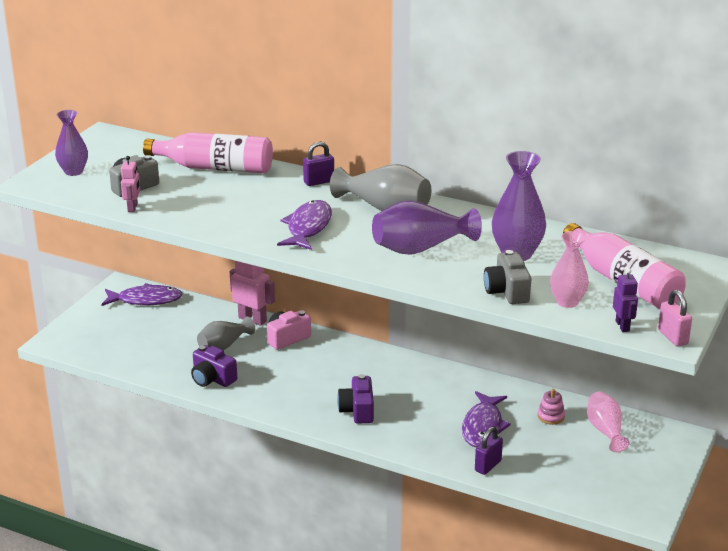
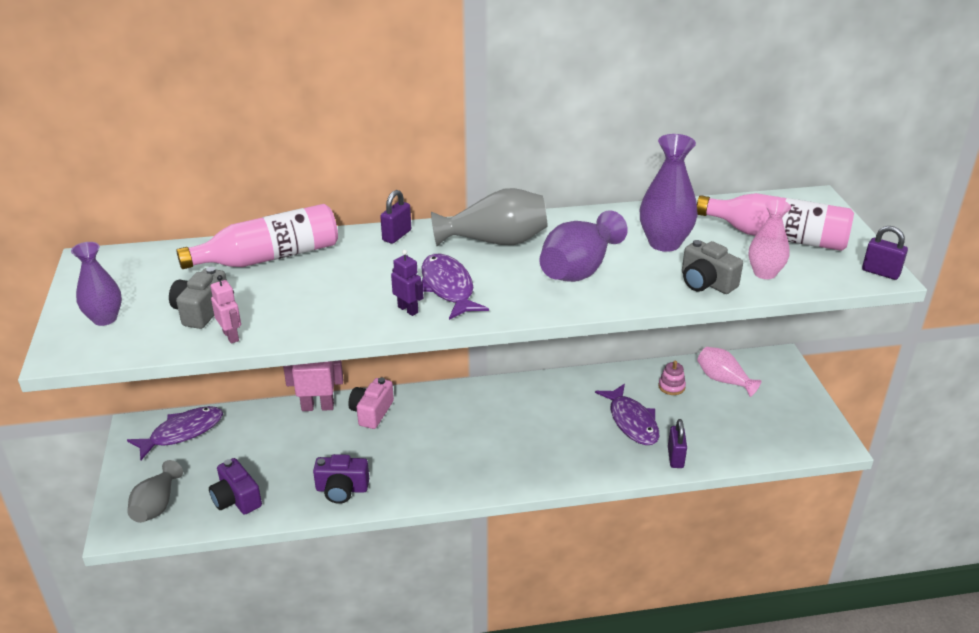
camera: 35 degrees left, 5 degrees up
grey vase [197,317,255,350] -> grey vase moved to [127,460,183,523]
purple camera [337,374,374,424] -> purple camera moved to [209,458,262,514]
purple robot [613,269,638,332] -> purple robot moved to [391,250,424,316]
pink padlock [658,290,692,346] -> purple padlock [862,226,908,280]

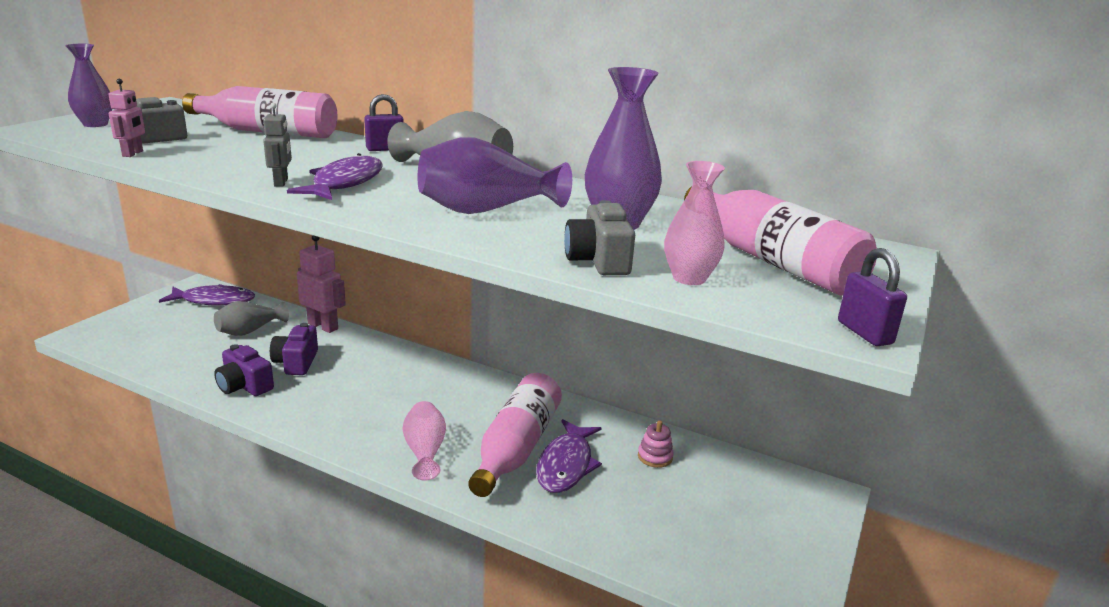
camera: 35 degrees right, 10 degrees down
grey vase [127,460,183,523] -> grey vase moved to [214,301,289,336]
purple camera [209,458,262,514] -> purple camera moved to [270,323,318,375]
pink camera [348,377,394,429] -> none
purple robot [391,250,424,316] -> grey robot [263,103,292,187]
purple padlock [668,419,687,468] -> none
pink vase [697,347,762,397] -> pink vase moved to [403,401,446,481]
none -> pink bottle [468,373,562,497]

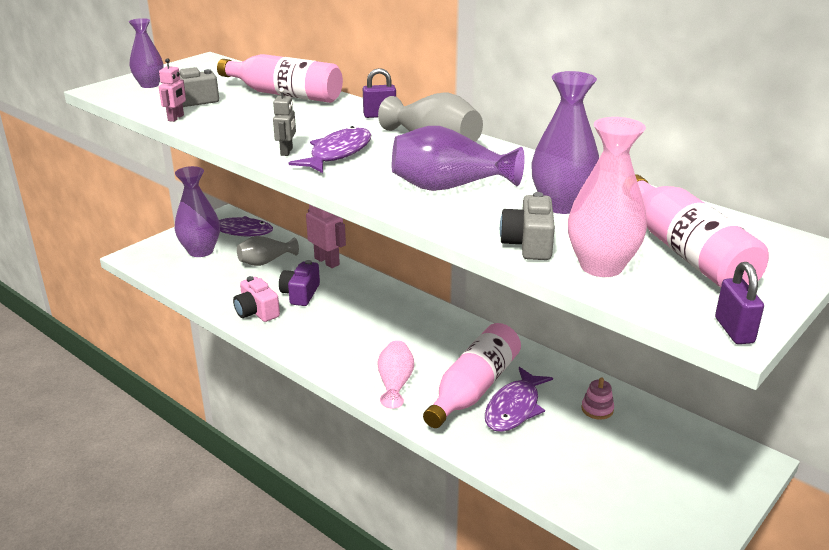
camera: 15 degrees right, 5 degrees up
purple camera [214,344,274,396] -> pink camera [233,276,280,322]
pink vase [664,161,725,285] -> pink vase [568,117,647,277], size x1.50
none -> purple vase [175,166,220,257]

